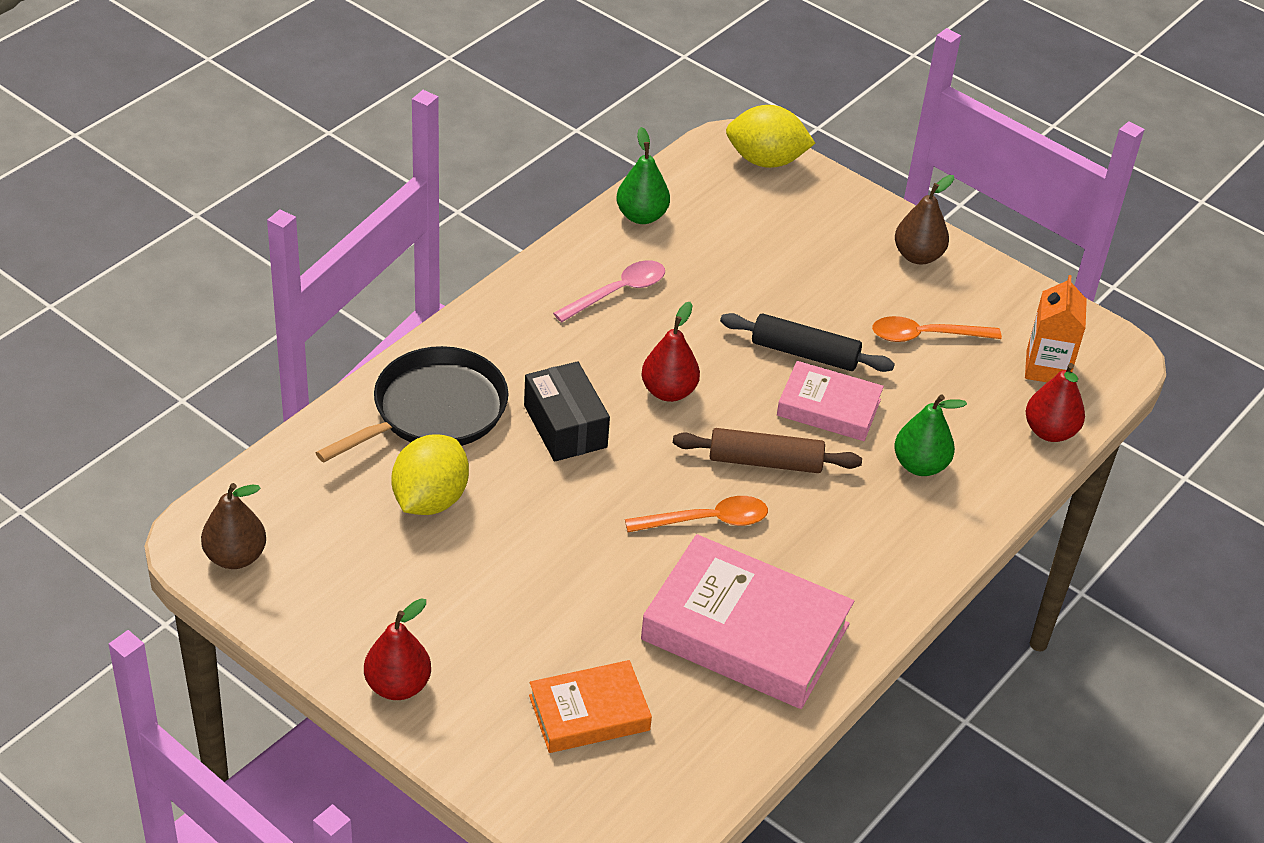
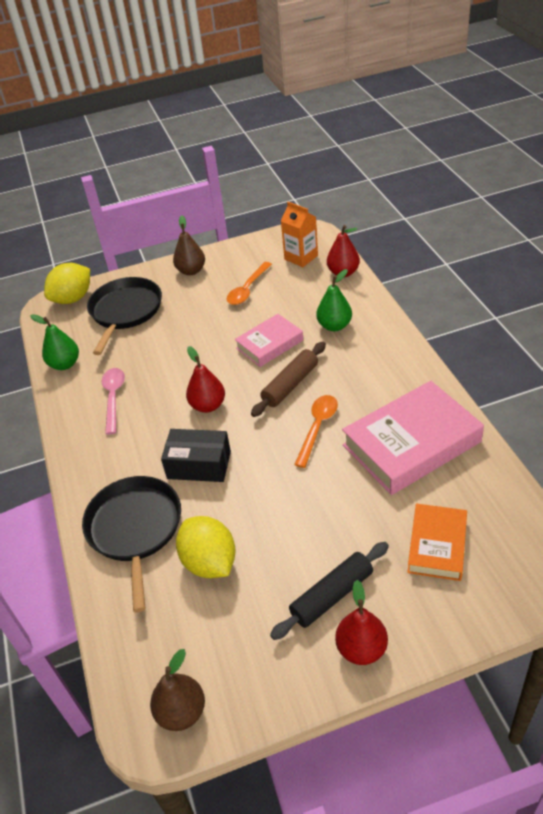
camera: 50 degrees left, 0 degrees up
black rolling pin [720,313,895,372] -> black rolling pin moved to [270,542,389,640]
none -> black pan [87,277,162,355]

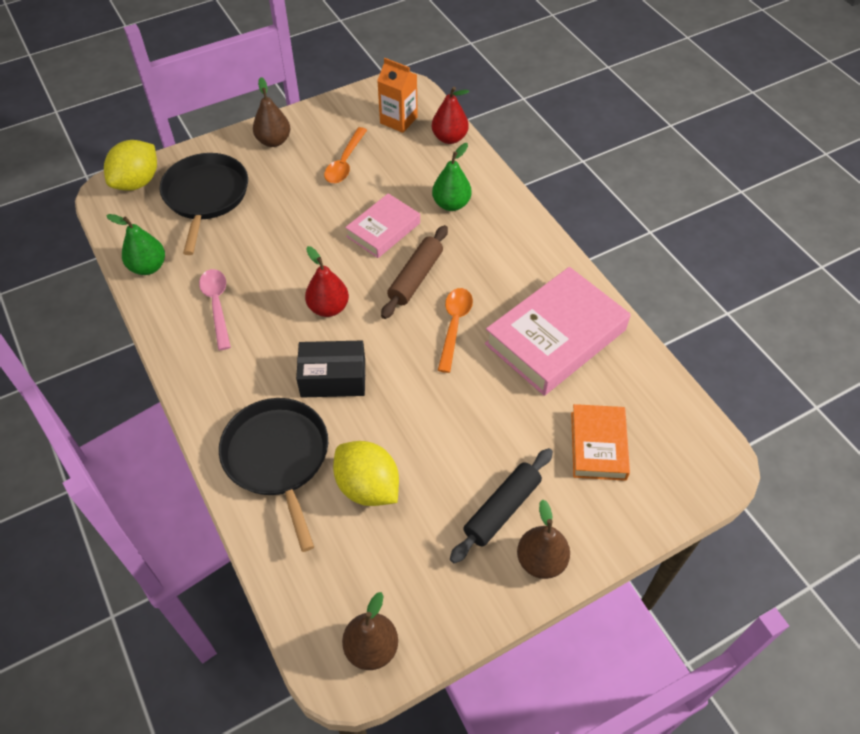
camera: 15 degrees left, 10 degrees up
red pear [335,580,388,665] -> brown pear [517,499,570,579]

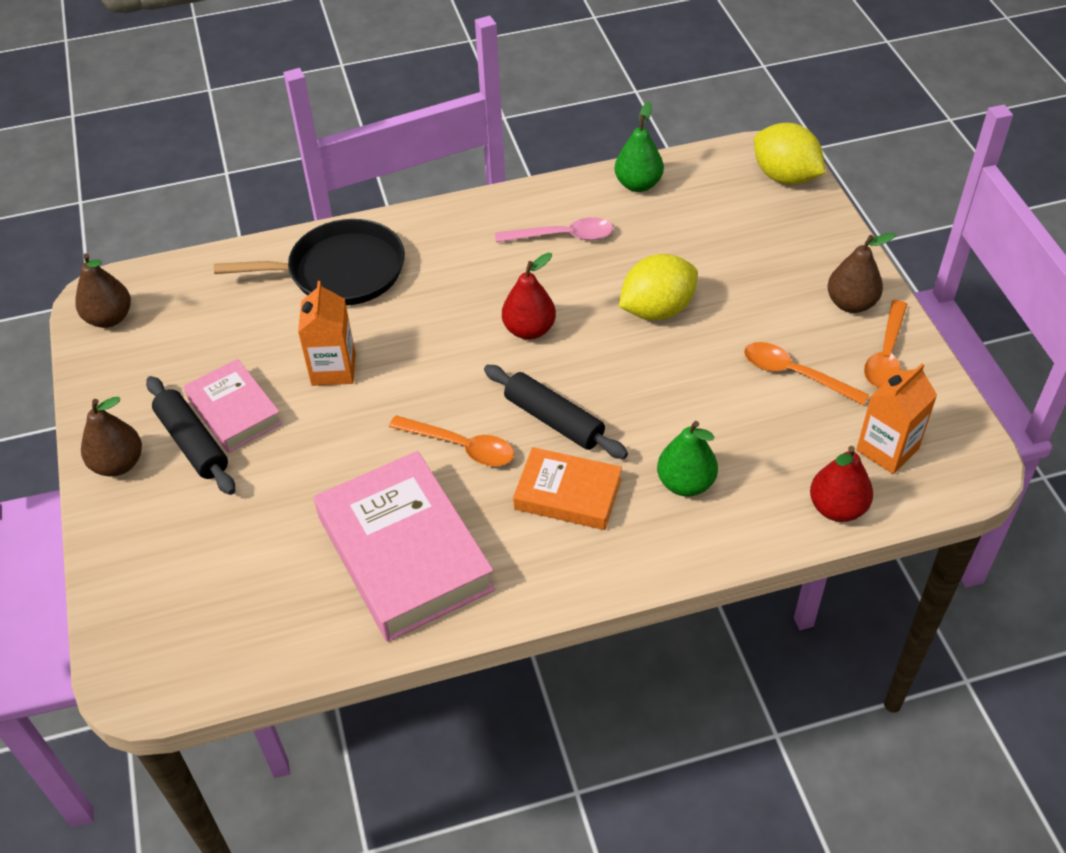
camera: 105 degrees right, 5 degrees down
black pan [159,153,248,255] -> none
black box [296,340,365,398] -> none
yellow lemon [333,441,399,506] -> yellow lemon moved to [619,254,698,320]
pink book [345,193,420,258] -> pink book moved to [183,359,283,453]
brown rolling pin [381,225,448,319] -> black rolling pin [484,365,628,459]
orange book [571,404,630,481] -> orange book moved to [513,447,622,530]
none -> orange carton [298,281,355,386]
none -> orange spoon [864,300,907,388]

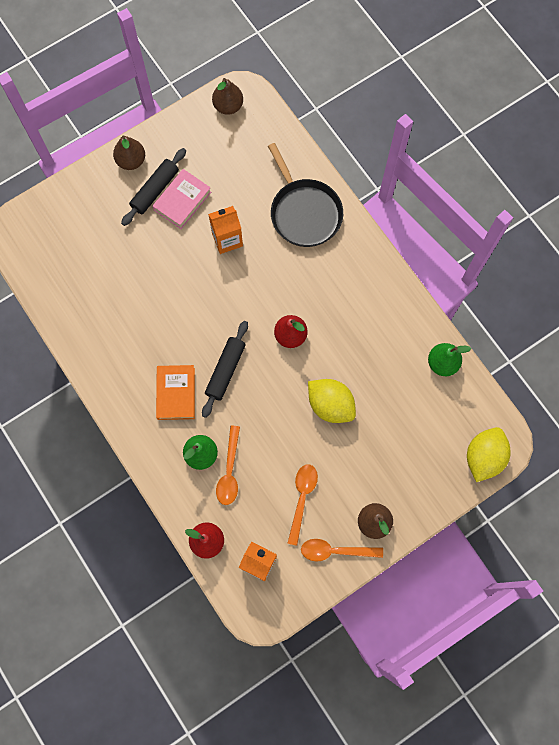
camera: 70 degrees right, 25 degrees up
pink book [314,451,495,642] -> none
orange spoon [389,415,514,466] -> orange spoon moved to [216,426,240,505]
pink spoon [495,217,613,242] -> none

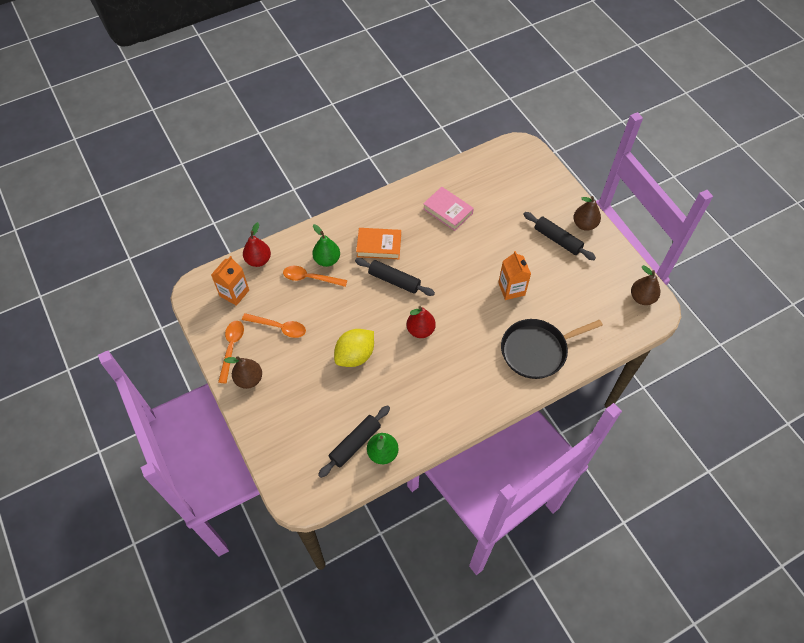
camera: 95 degrees right, 15 degrees down
pink book [153,169,211,229] -> pink book moved to [423,187,474,231]
yellow lemon [467,427,511,482] -> none
none -> black rolling pin [318,405,390,478]

